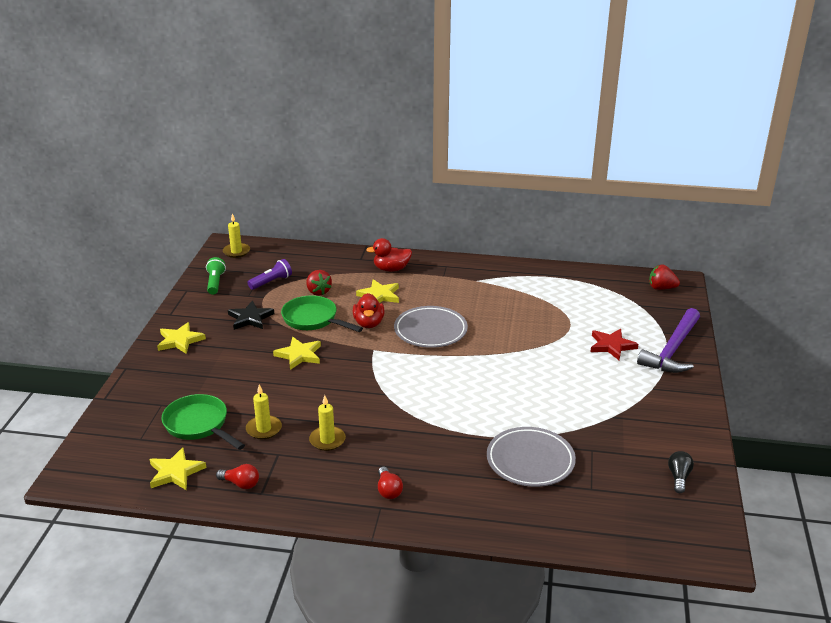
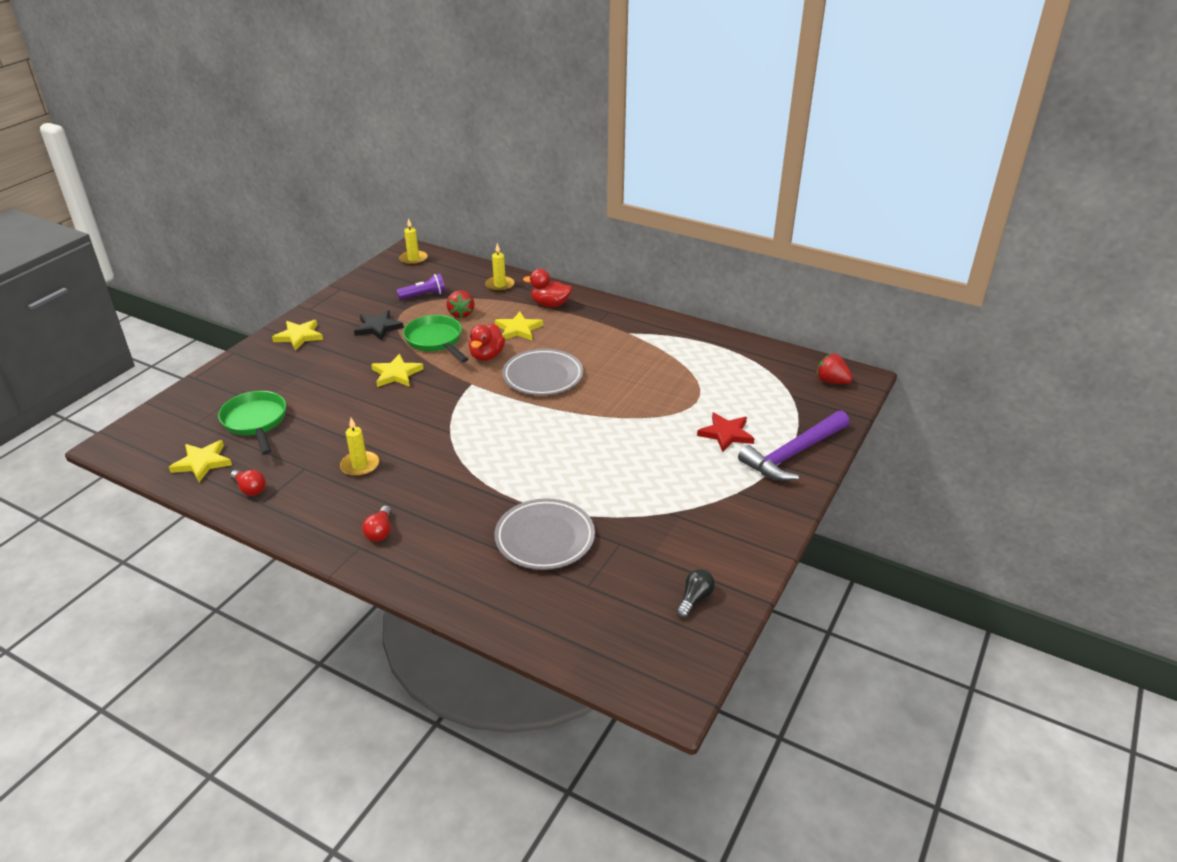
camera: 20 degrees right, 5 degrees up
green flashlight [206,257,226,295] -> none
yellow candle [246,384,282,439] -> yellow candle moved to [485,243,515,292]

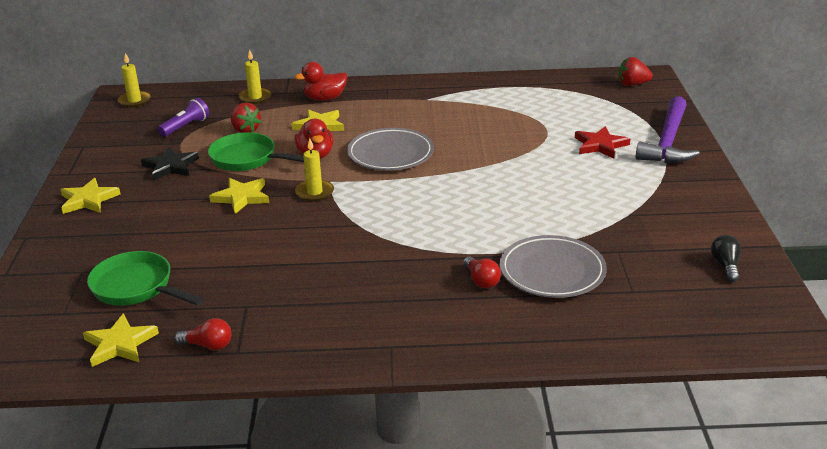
camera: 30 degrees left, 5 degrees down
yellow candle [340,418,379,477] -> yellow candle moved to [295,138,334,202]
red light bulb [362,506,392,542] -> red light bulb moved to [463,256,501,288]

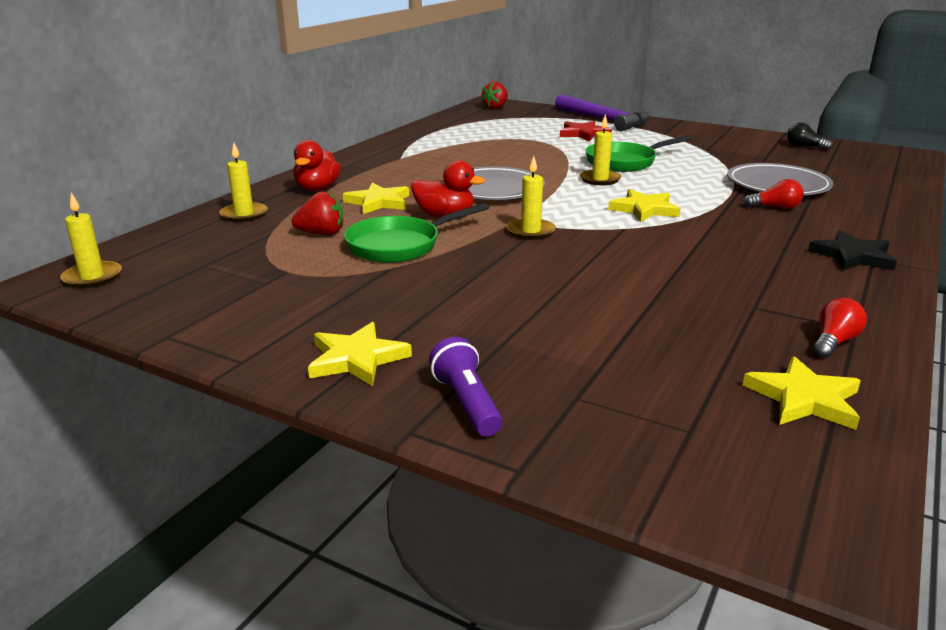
camera: 60 degrees left, 5 degrees down
green pan [87,251,204,306] -> green pan moved to [586,135,692,172]
black star [141,147,199,181] -> black star moved to [808,231,897,270]
purple flashlight [158,98,209,137] -> purple flashlight moved to [429,337,502,436]
yellow star [209,178,269,214] -> yellow star moved to [608,189,680,222]
none -> yellow candle [580,114,621,185]

